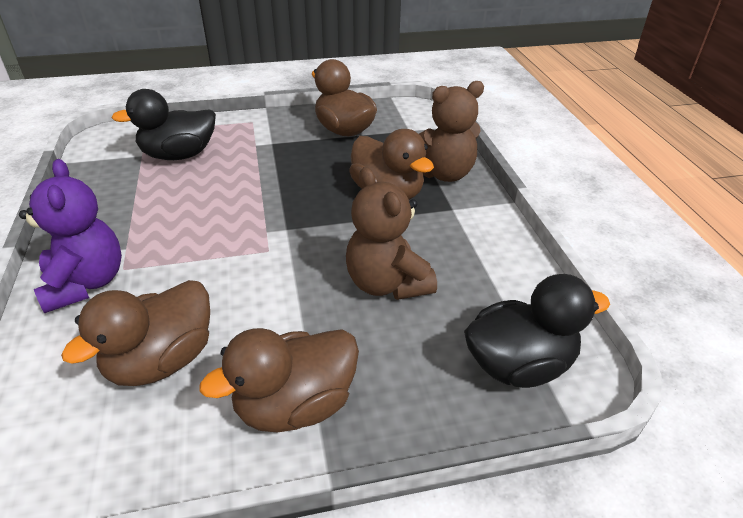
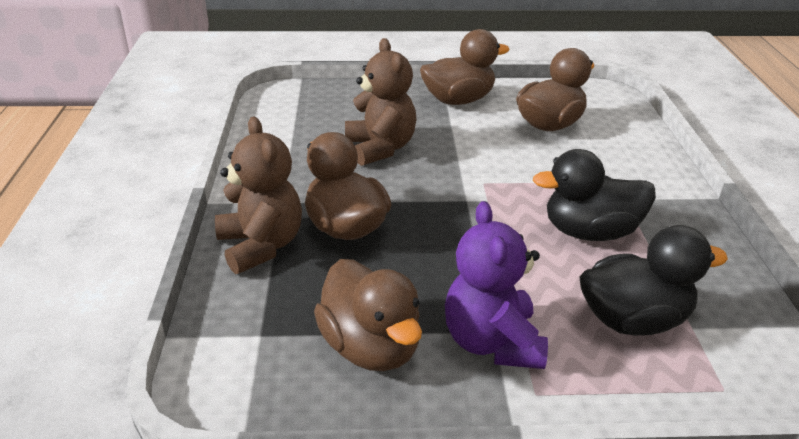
camera: 170 degrees left, 5 degrees down
purple teddy bear [19,159,122,313] -> purple teddy bear moved to [445,201,548,369]
brown teddy bear [419,81,484,182] -> brown teddy bear turned 75 degrees clockwise [215,117,302,274]
black duck [464,274,610,388] -> black duck moved to [533,149,656,241]

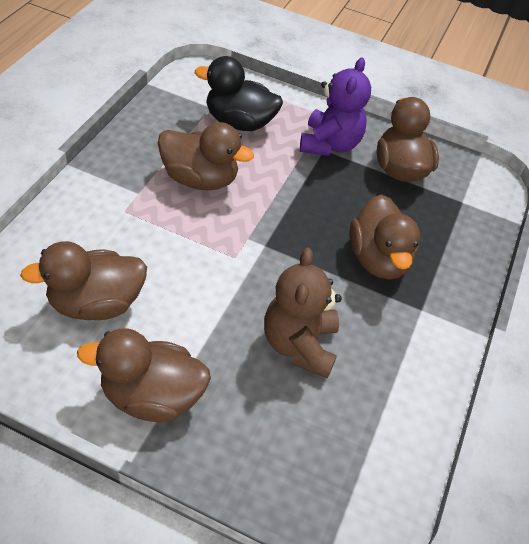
camera: 160 degrees left, 15 degrees up
brown teddy bear [215,117,302,274] -> none
black duck [533,149,656,241] -> brown duck [158,122,254,190]

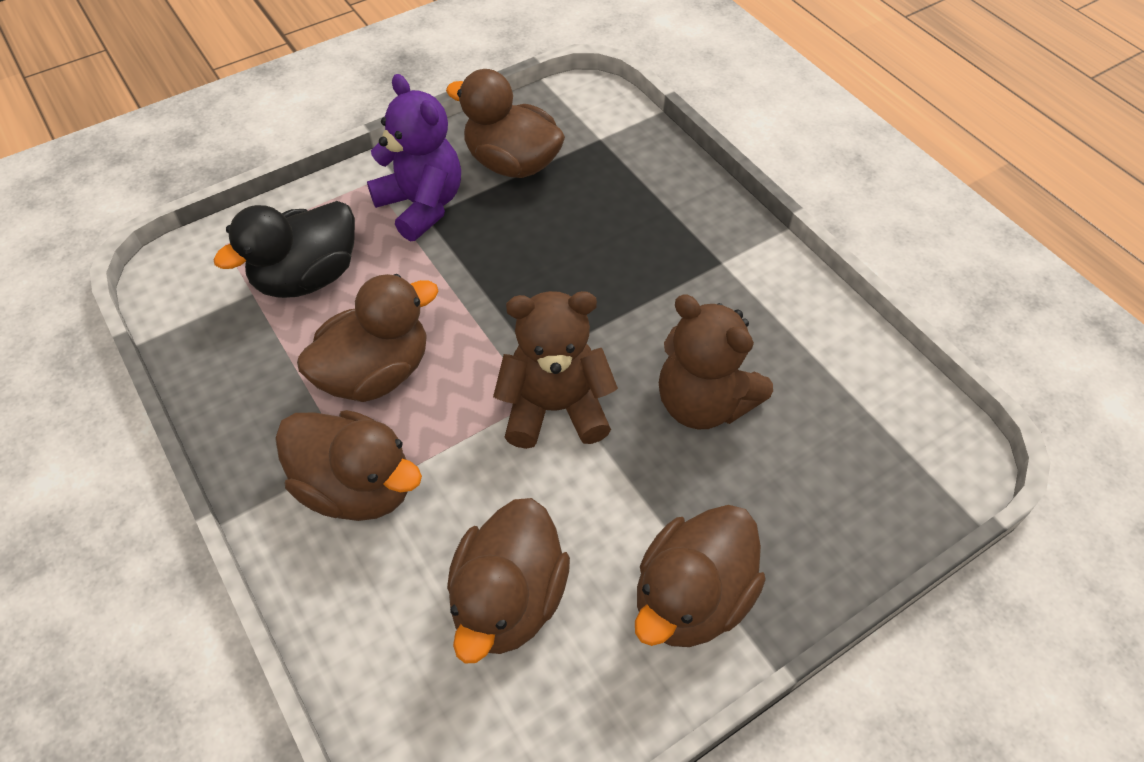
camera: 50 degrees left, 5 degrees up
brown duck [349,194,420,280] -> brown duck moved to [275,410,422,521]
none -> brown teddy bear [493,291,618,449]

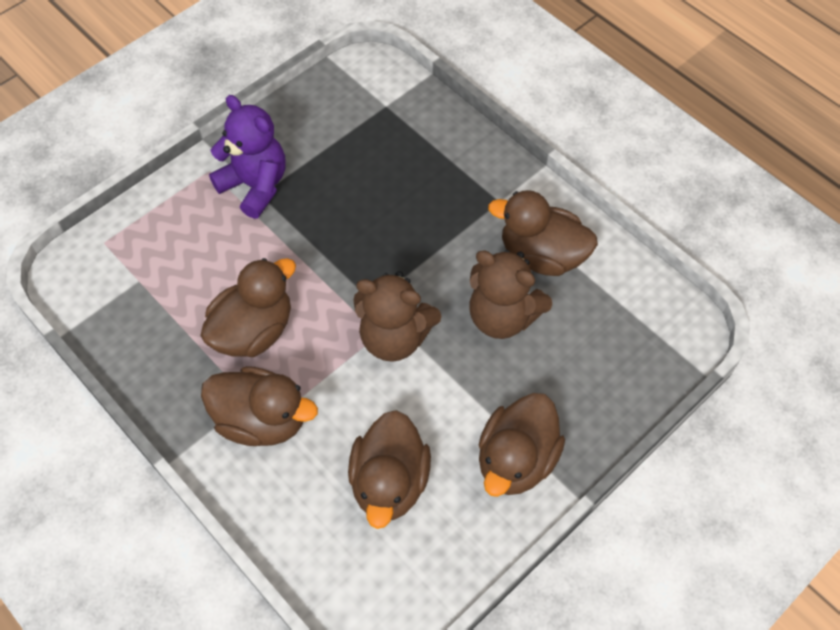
camera: 10 degrees left, 5 degrees up
black duck [213,201,355,298] -> none
brown duck [446,69,565,178] -> brown duck moved to [488,190,598,276]
brown teddy bear [493,291,618,449] -> brown teddy bear turned 150 degrees counterclockwise [353,271,441,362]

